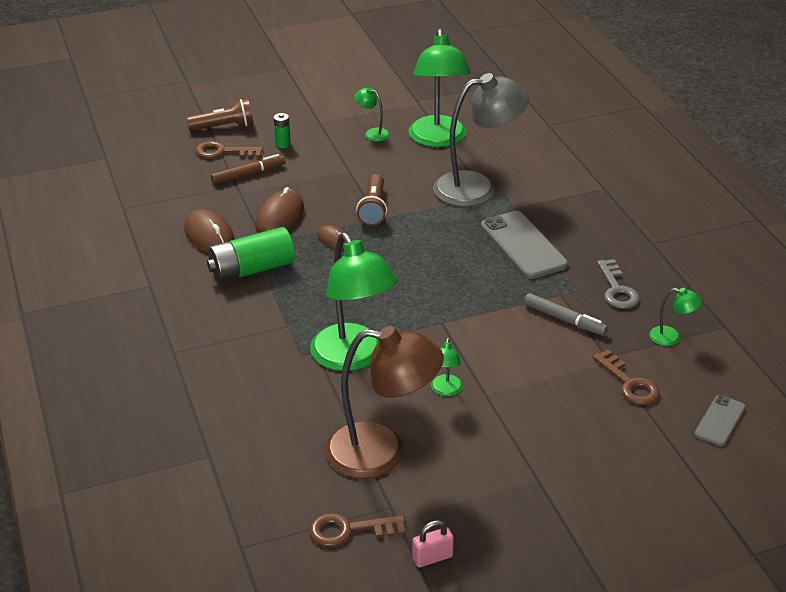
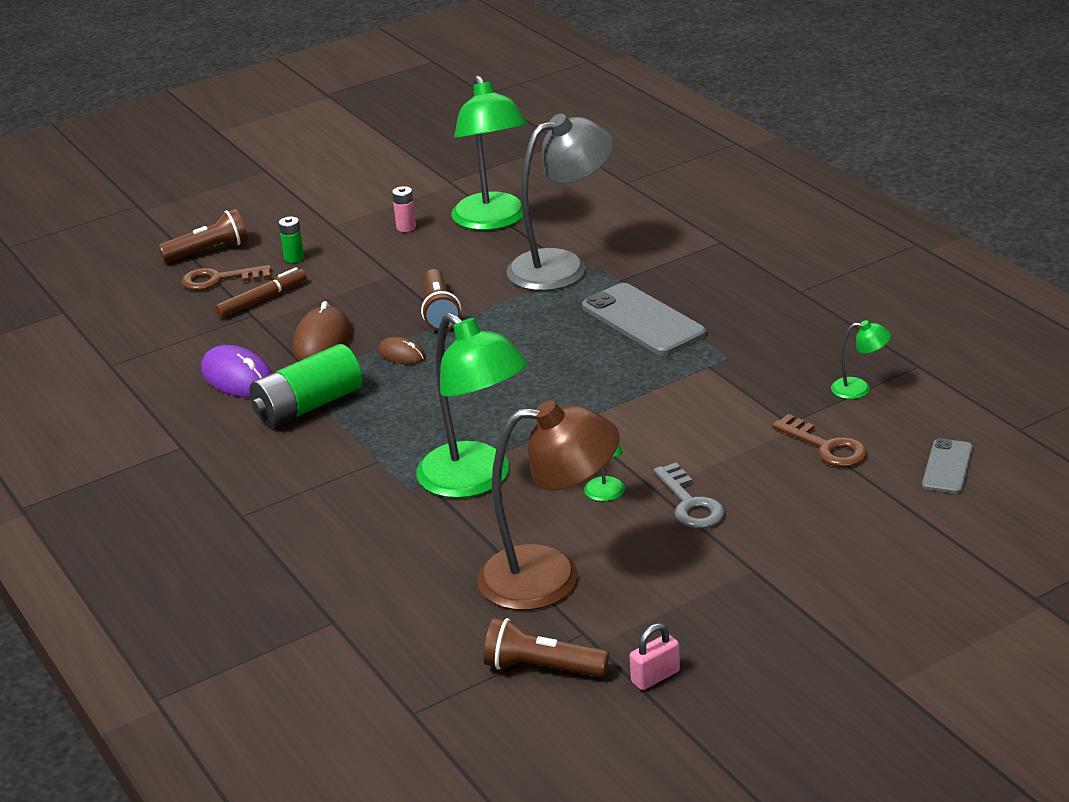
camera: 10 degrees left, 5 degrees down
brown mouse [184,209,235,253] -> purple mouse [201,345,272,397]
brown key [309,513,406,547] -> brown flashlight [484,618,609,677]
green lamp [354,87,390,142] -> pink battery [392,186,416,232]
grey marker [524,293,608,335] -> none
grey key [597,259,640,309] -> grey key moved to [653,463,725,528]

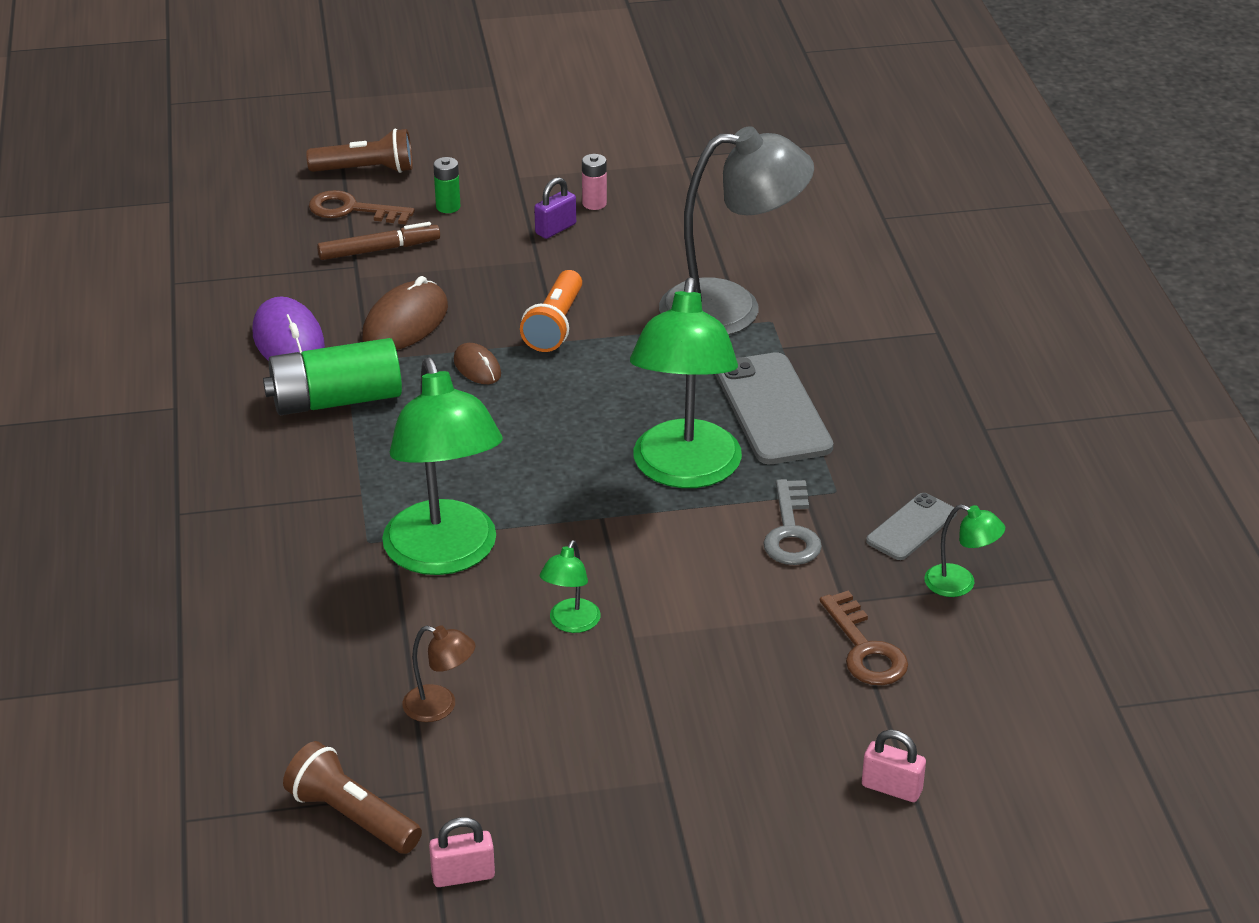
camera: 20 degrees right, 5 degrees up
brown flashlight [421,269,461,331] -> orange flashlight [520,270,582,352]
green lamp [451,75,527,230] -> green lamp moved to [630,277,742,488]
brown lamp [477,400,620,610] -> brown lamp [402,625,476,722], size x0.43
grey key [653,463,725,528] -> grey key moved to [763,479,822,565]
grey phone [922,438,973,493] -> grey phone moved to [866,493,957,560]
none -> purple padlock [534,177,576,239]
none -> pink padlock [862,730,926,802]

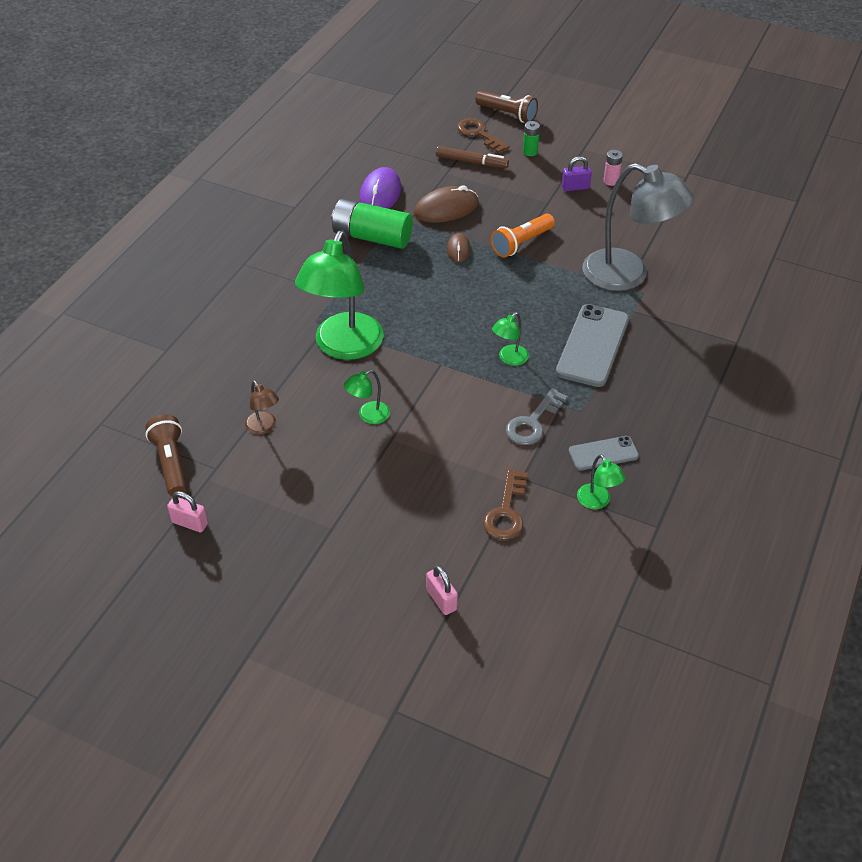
camera: 35 degrees right, 10 degrees up
green lamp [630,277,742,488] -> green lamp [492,312,529,366], size x0.43

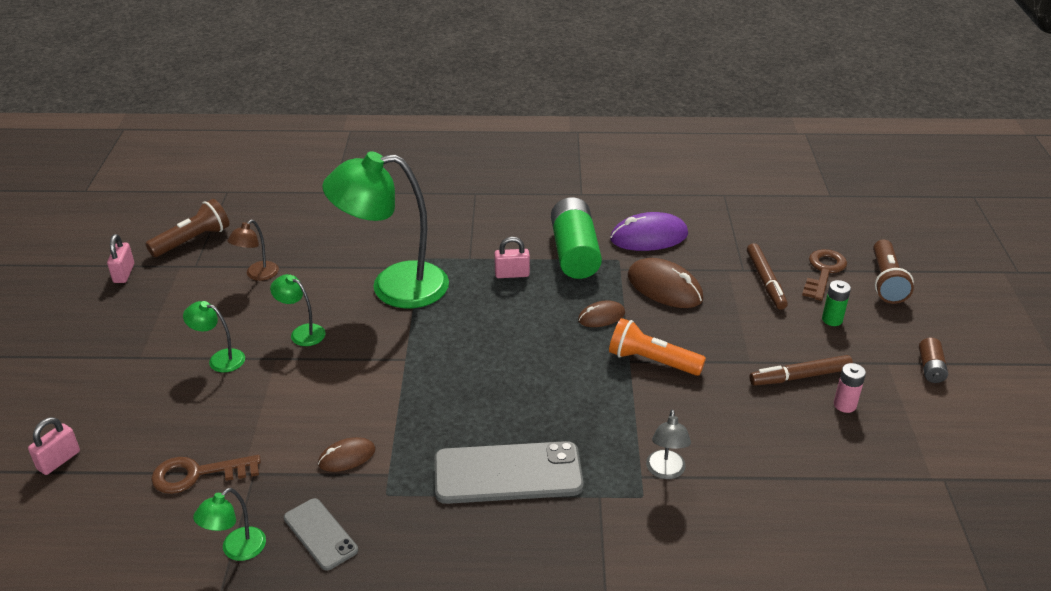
camera: 65 degrees right, 10 degrees down
green lamp [492,312,529,366] -> green lamp moved to [183,301,245,373]
grey key [506,388,568,445] -> brown mouse [318,437,375,472]
purple padlock [562,156,592,191] -> brown marker [749,355,853,386]
grey lamp [583,163,694,291] -> grey lamp [646,409,691,479], size x0.43
none -> pink padlock [494,237,530,278]
none -> brown battery [919,338,948,383]

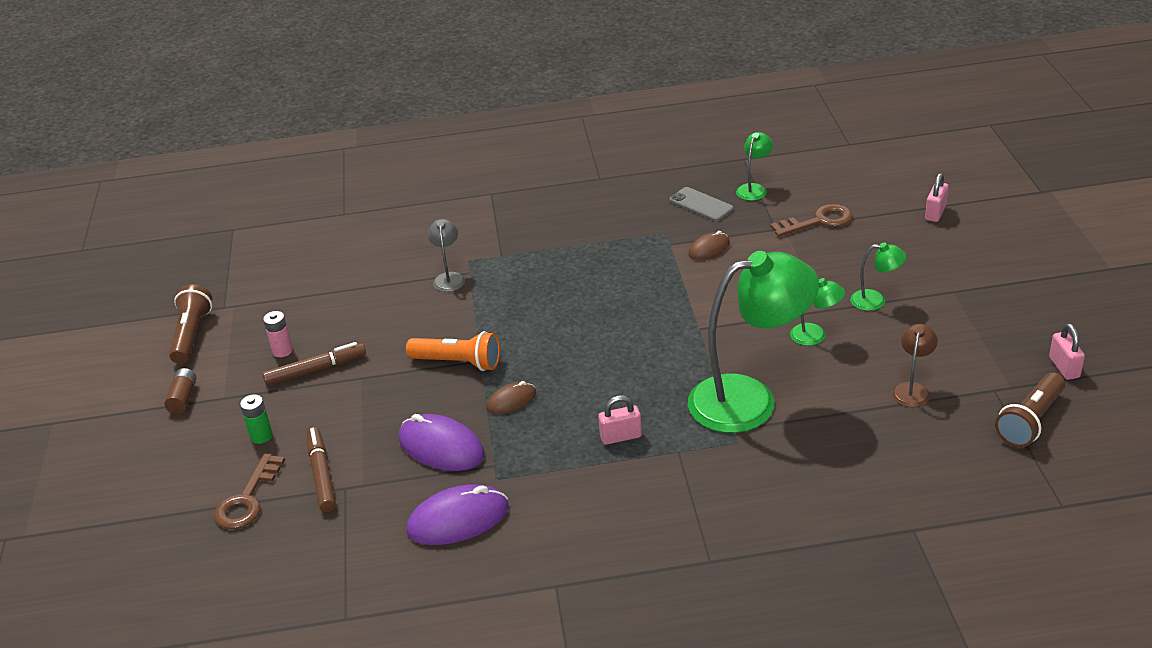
camera: 175 degrees right, 0 degrees up
grey phone [434,441,584,504] -> none
green battery [551,197,602,279] -> none
brown mouse [628,258,703,308] -> purple mouse [399,414,485,471]
brown flashlight [873,239,914,304] -> brown flashlight moved to [169,284,213,364]

